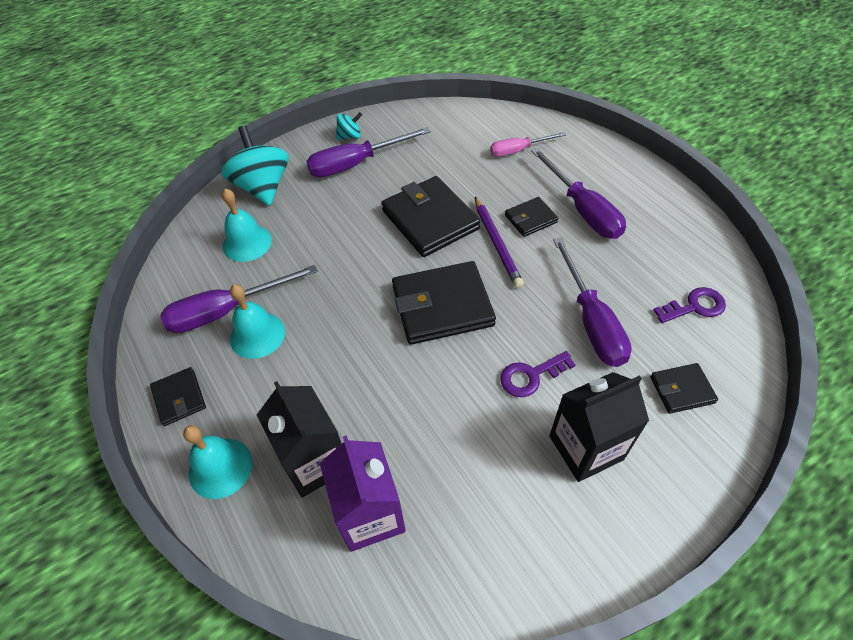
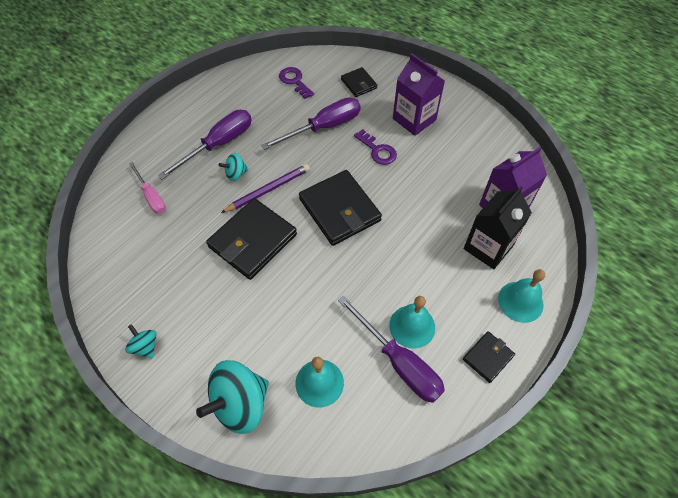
camera: 110 degrees left, 5 degrees up
purple screwdriver [306,127,431,177] -> none
black wallet [505,197,558,237] -> turquoise spinning top [219,153,249,181]
black carton [549,372,649,482] -> purple carton [393,54,445,136]

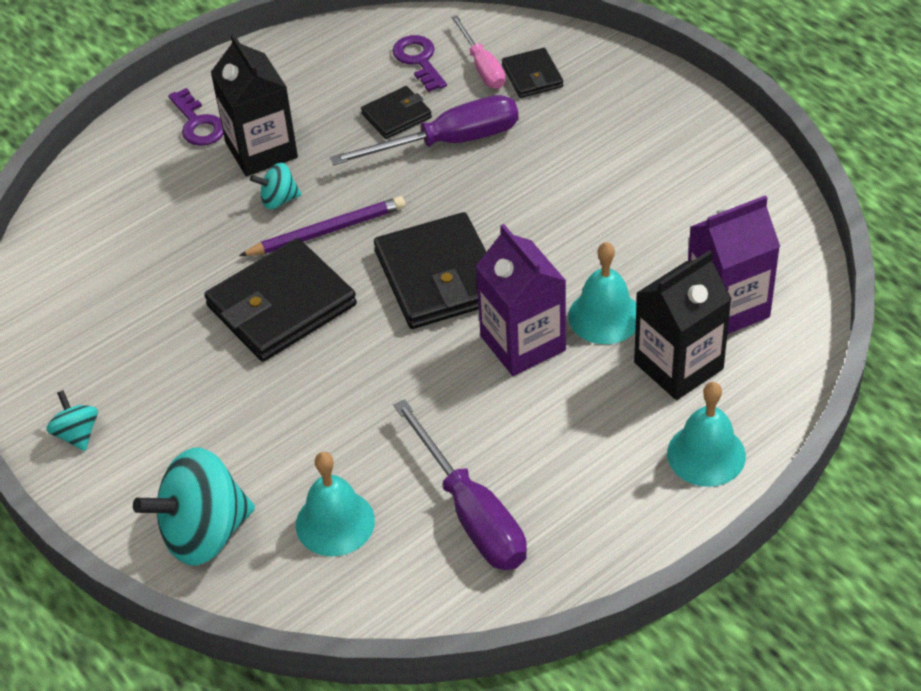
camera: 15 degrees right, 10 degrees down
pink screwdriver [129,162,166,214] -> pink screwdriver moved to [451,15,506,89]
purple screwdriver [158,110,252,180] -> black carton [211,34,298,176]
purple key [354,129,397,165] -> purple key moved to [168,88,224,146]
turquoise bell [389,296,435,349] -> turquoise bell moved to [568,242,637,344]
purple carton [393,54,445,136] -> purple carton moved to [475,224,566,376]
black wallet [463,331,515,383] -> black wallet moved to [361,86,432,139]

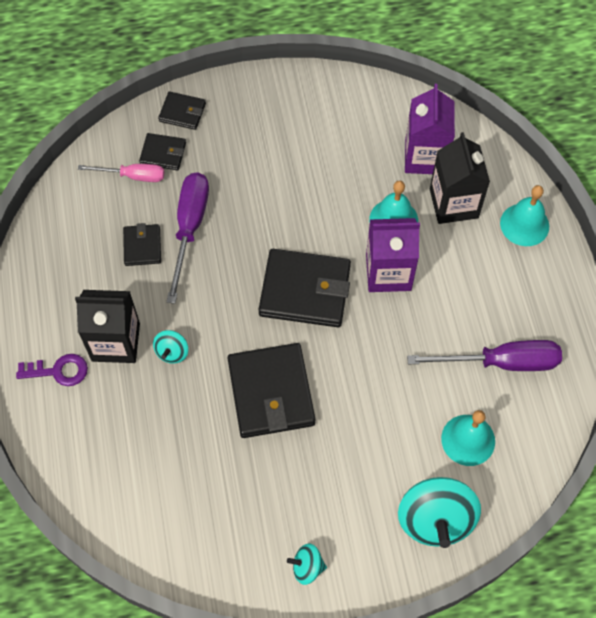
camera: 65 degrees left, 15 degrees up
purple pencil [239,196,405,256] -> none
purple key [392,35,447,92] -> none
none -> black wallet [158,91,206,130]

